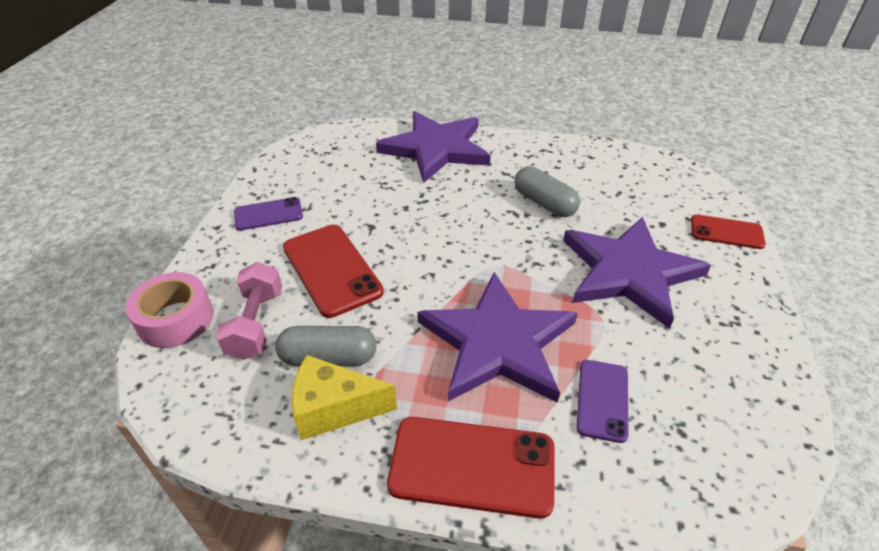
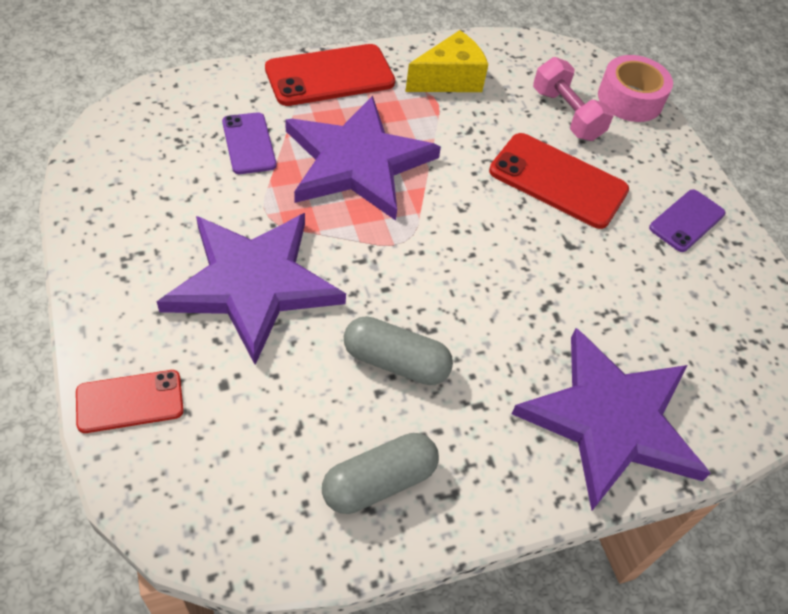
camera: 145 degrees right, 10 degrees up
grey capsule [275,326,376,366] -> grey capsule moved to [322,433,439,514]

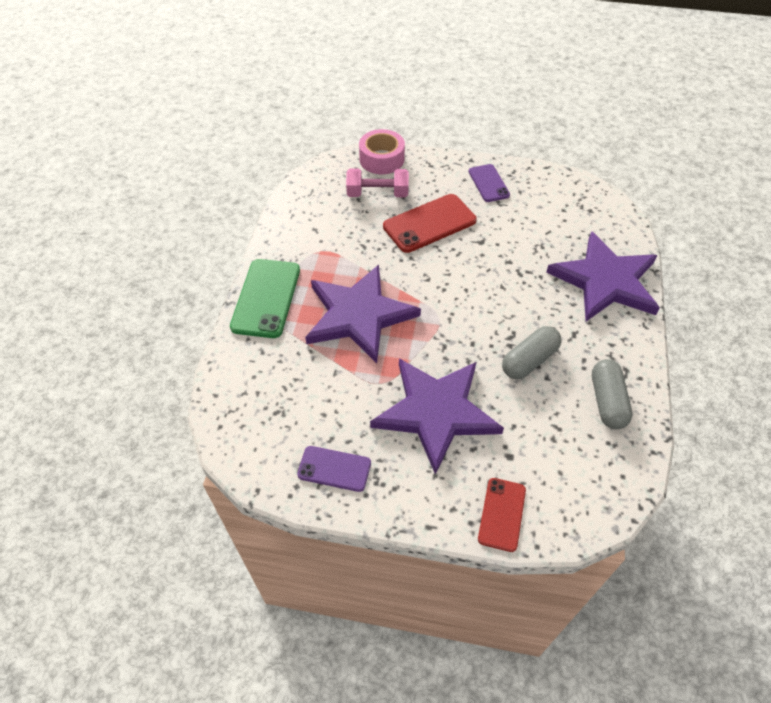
camera: 55 degrees left, 0 degrees up
purple phone [222,112,276,174] -> purple phone moved to [297,446,371,492]
red phone [265,44,395,106] -> green phone [230,259,300,338]
yellow cheese [405,30,488,92] -> none

